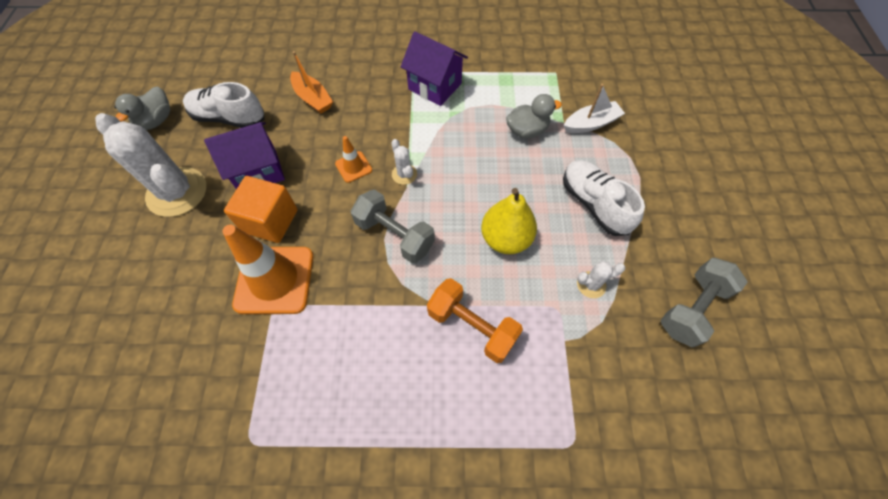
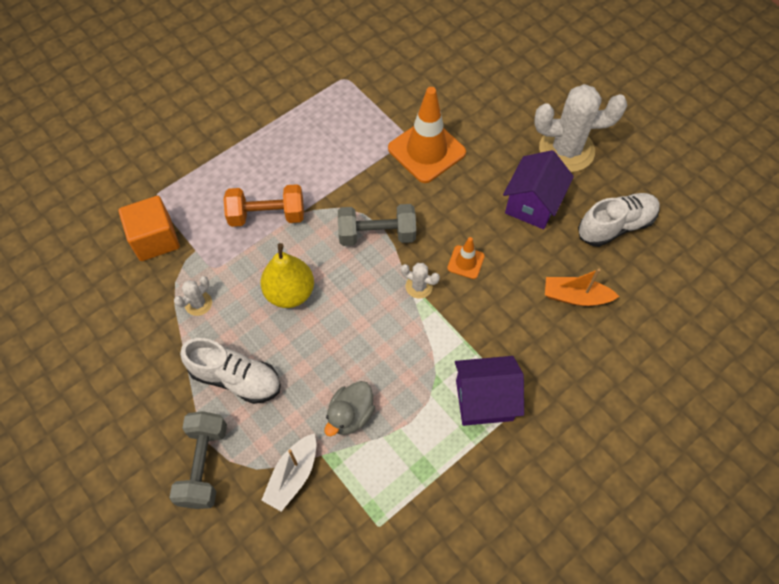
camera: 140 degrees right, 0 degrees up
grey duck [114,87,170,130] -> none
orange cube [224,176,298,243] -> orange cube moved to [118,196,180,261]
grey dumbbell [660,258,748,347] -> grey dumbbell moved to [170,411,227,509]

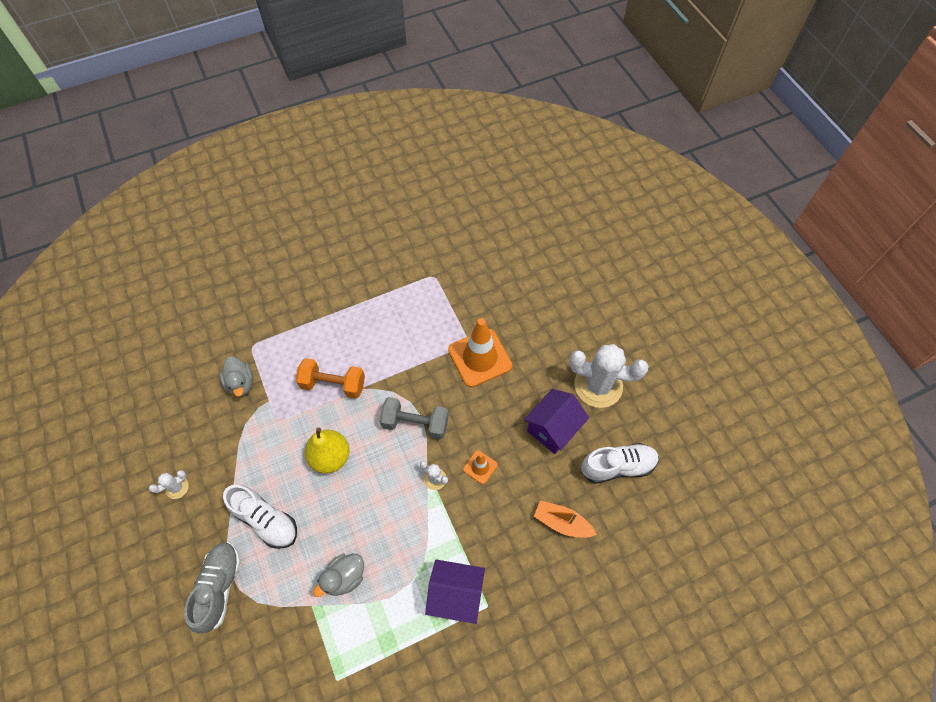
camera: 15 degrees right, 0 degrees up
orange cube [118,196,180,261] -> grey duck [220,357,253,397]
grey dumbbell [170,411,227,509] -> grey shoe [184,542,241,633]
white cactus [174,276,212,316] -> white cactus moved to [149,470,189,499]
white boat [262,433,317,512] -> none

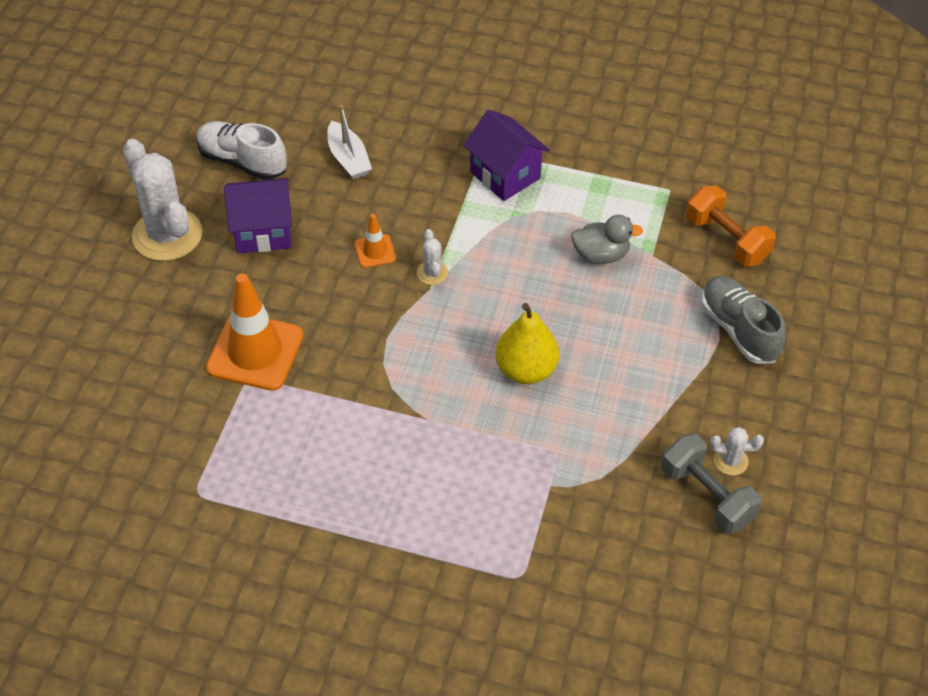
camera: 140 degrees left, 10 degrees down
grey shoe [184,542,241,633] -> grey shoe turned 105 degrees clockwise [701,276,786,364]
grey duck [220,357,253,397] -> none
white shoe [223,485,297,549] -> none
orange dumbbell [296,358,365,399] -> orange dumbbell moved to [686,185,776,267]
grey dumbbell [380,397,449,440] -> grey dumbbell moved to [661,433,762,534]
orange boat [534,500,597,538] -> white boat [327,105,372,179]

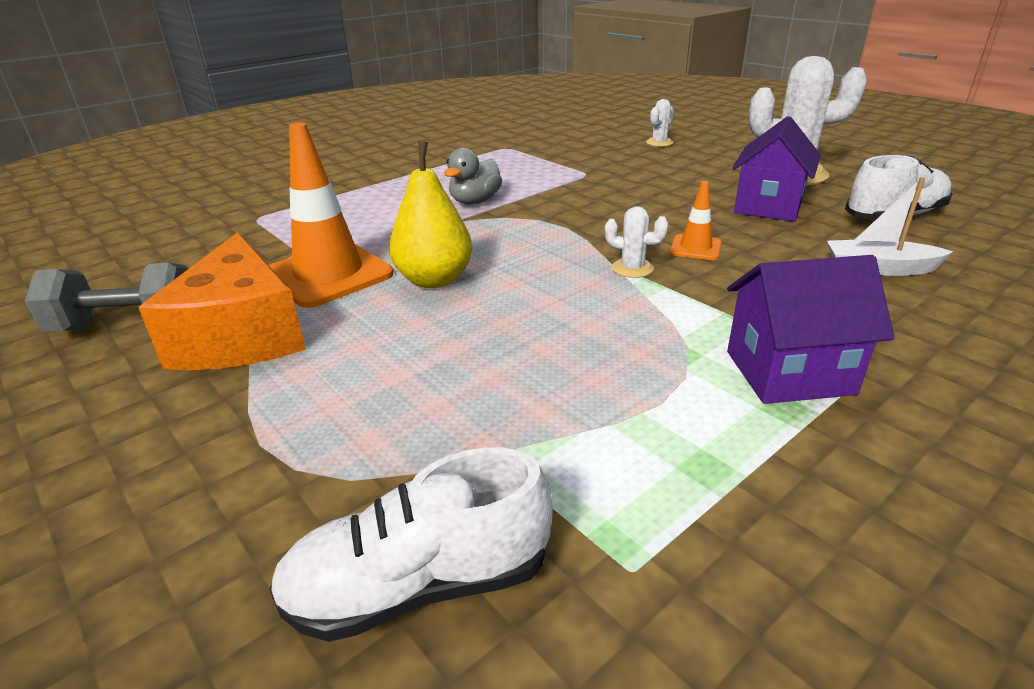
camera: 125 degrees right, 20 degrees down
orange traffic cone [206,273,303,391] -> orange traffic cone moved to [269,123,393,308]
grey duck [571,215,643,264] -> grey duck moved to [444,148,502,204]
orange dumbbell [686,185,776,267] -> white shoe [269,448,553,642]
grey shoe [701,276,786,364] -> none
white cactus [710,427,764,475] -> white cactus moved to [646,99,674,147]
none -> orange cheese [139,232,306,370]

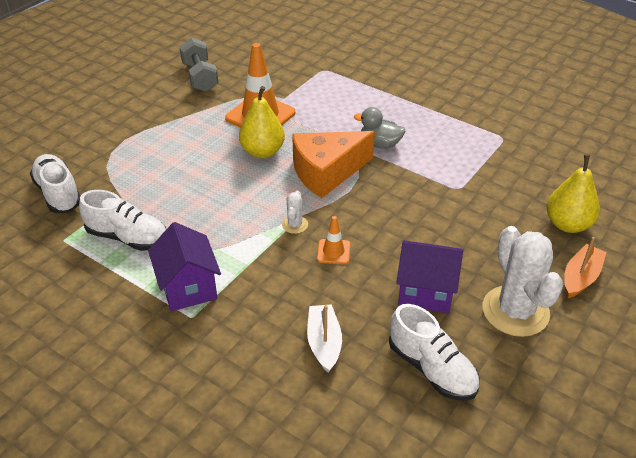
camera: 75 degrees right, 10 degrees up
orange cheese [139,232,306,370] -> orange cheese moved to [292,131,375,198]
white cactus [646,99,674,147] -> yellow pear [547,155,600,233]
none -> white shoe [79,190,166,251]
none -> orange boat [564,237,607,298]

